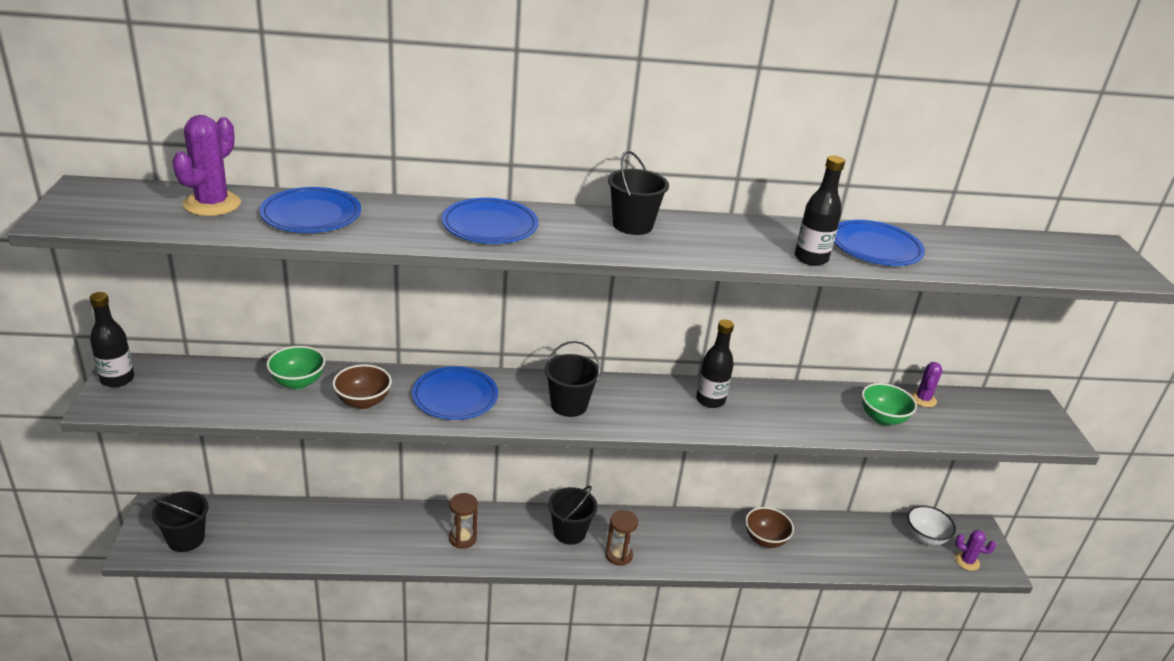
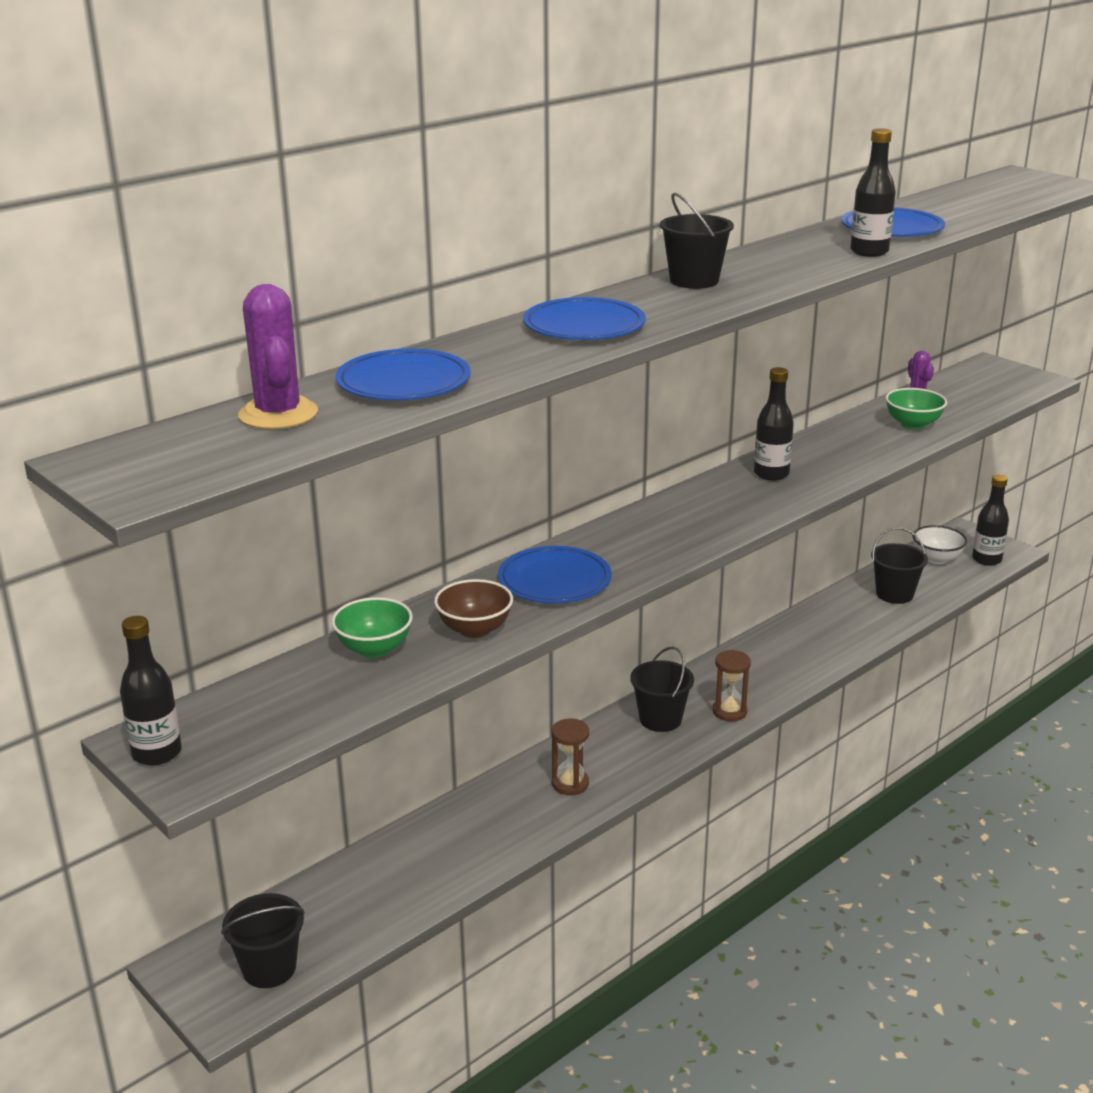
camera: 35 degrees left, 5 degrees down
black bucket [545,341,600,417] -> black bucket moved to [871,527,928,604]
brown bowl [745,507,794,548] -> none
purple cactus [955,530,996,571] -> black bottle [972,475,1009,566]

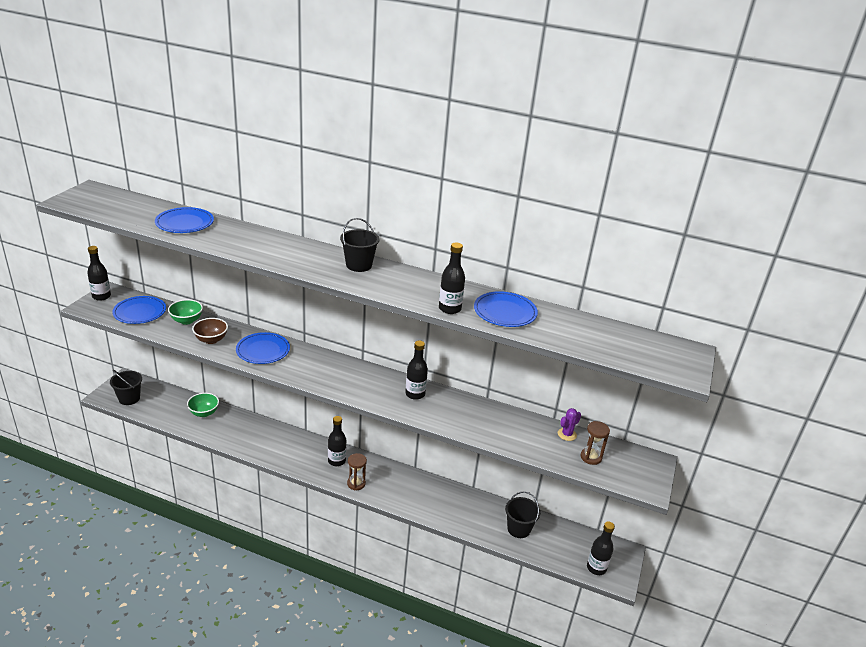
camera: 60 degrees right, 5 degrees up
purple cactus [238,284,318,429] -> none
blue plate [523,297,646,340] -> blue plate moved to [112,296,166,324]
brown hourglass [551,718,589,795] -> brown hourglass moved to [581,421,610,465]
black bucket [630,646,694,732] -> black bottle [328,416,346,466]
green bowl [885,388,947,430] -> green bowl moved to [187,393,219,417]
white bowl [912,525,967,564] -> none

